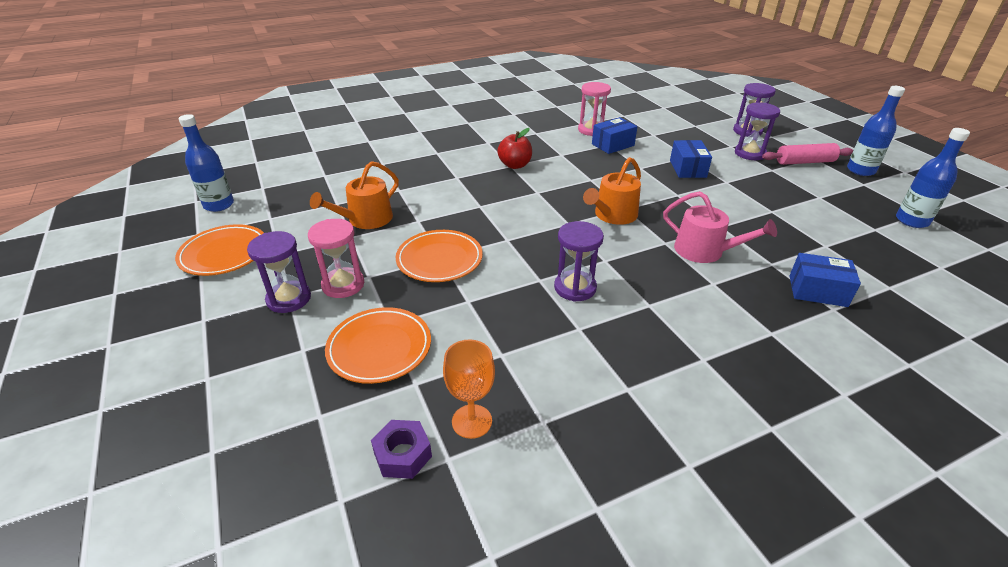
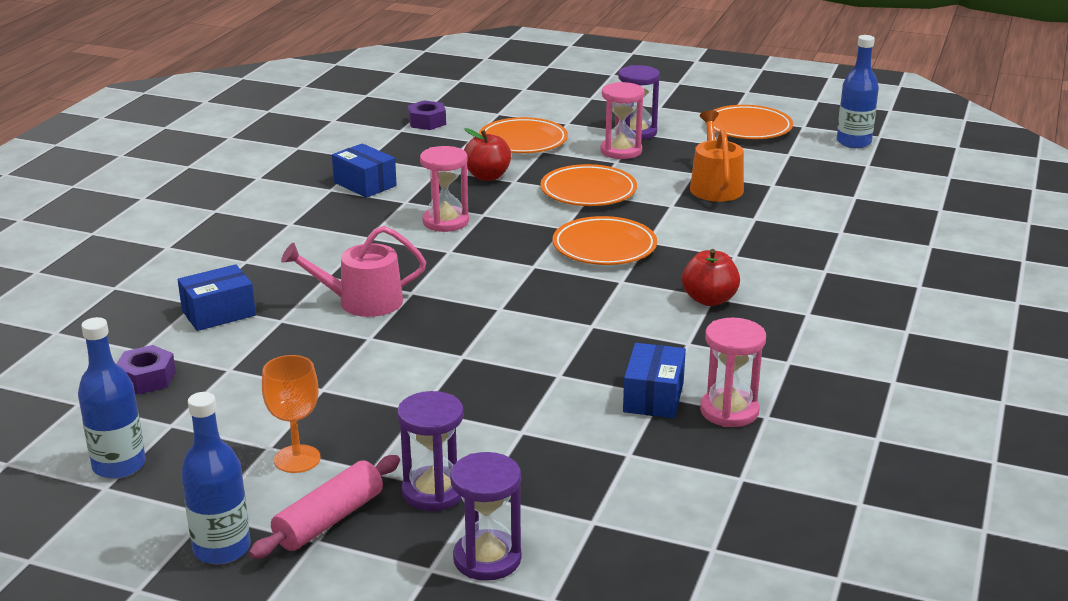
camera: 135 degrees right, 10 degrees down
orange goblet [443,340,495,439] -> orange goblet moved to [262,355,321,473]
purple hourglass [554,221,604,302] -> pink hourglass [420,146,469,232]
orange watering can [583,157,641,225] -> none
blue box [670,140,712,178] -> blue box moved to [332,143,397,198]
none -> purple nut [117,345,176,395]
none -> red apple [464,128,511,181]
none -> orange plate [552,216,657,265]

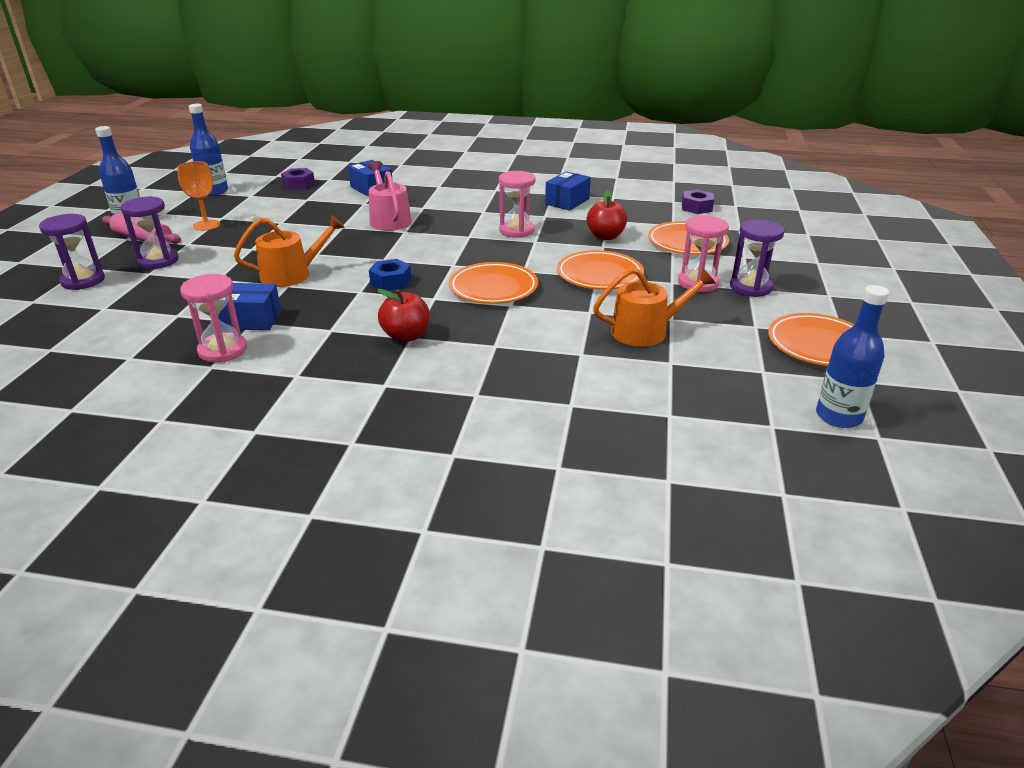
camera: 80 degrees right, 5 degrees up
none -> orange watering can [234,215,345,287]
none -> blue nut [369,259,411,290]

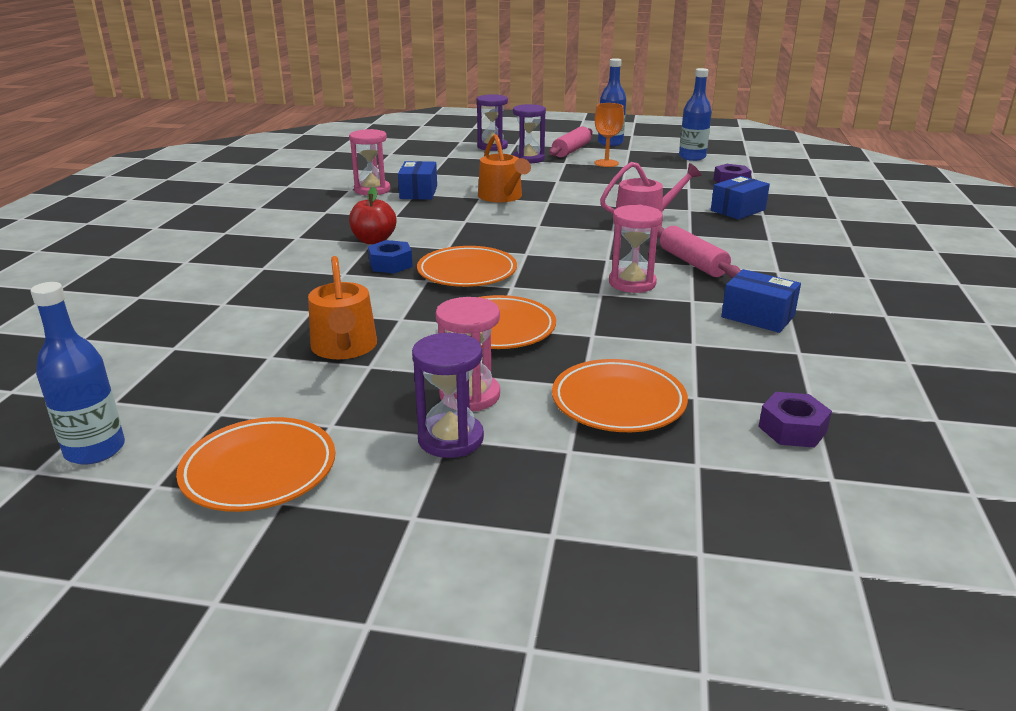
camera: 90 degrees right, 5 degrees down
blue nut [369,259,411,290] -> blue nut moved to [368,240,413,274]
red apple [587,190,627,240] -> none
none -> pink rolling pin [657,226,741,278]

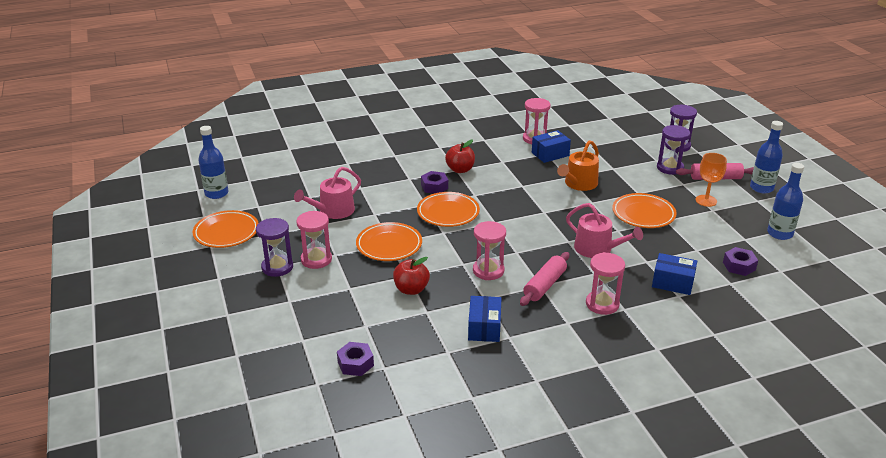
camera: 60 degrees right, 5 degrees up
orange watering can [308,256,377,359] -> pink watering can [294,167,361,219]
blue nut [368,240,413,274] -> purple nut [421,171,448,194]
orange plate [552,359,688,432] -> orange plate moved to [612,193,677,228]
none -> red apple [393,257,430,295]
none -> pink hourglass [586,252,625,315]

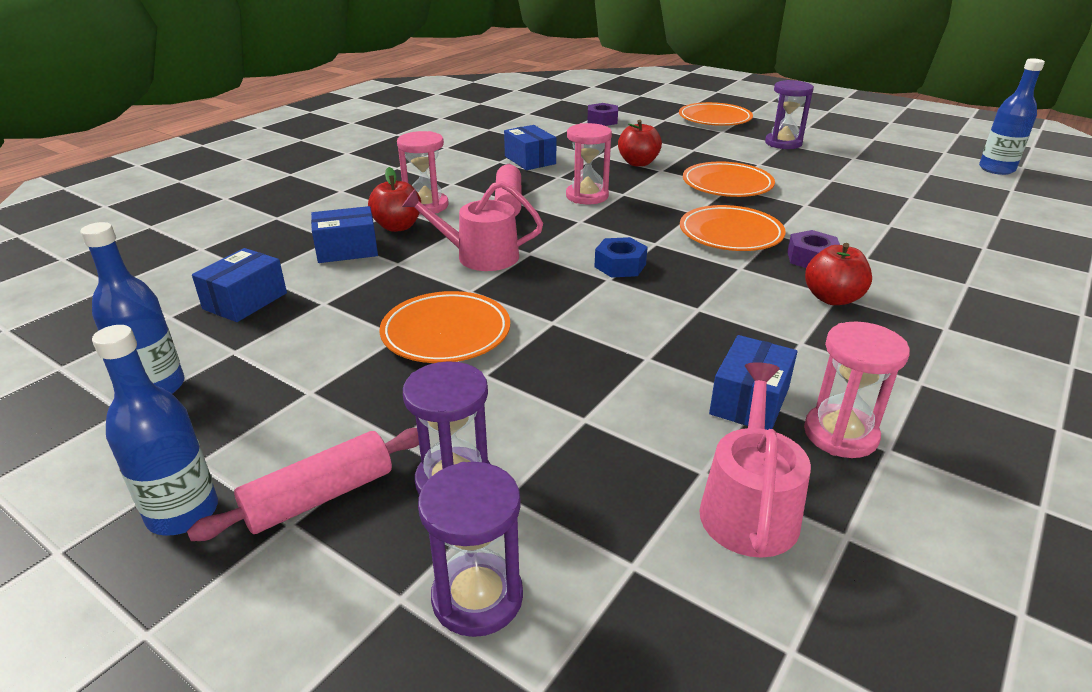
camera: 145 degrees right, 0 degrees up
orange plate [192,210,259,248] -> orange plate moved to [679,102,753,126]
pink watering can [294,167,361,219] -> pink watering can moved to [699,362,811,558]
pink hourglass [296,211,332,269] -> none
orange watering can [557,140,599,191] -> none
orange goblet [696,153,727,207] -> none
purple nut [723,247,758,276] -> blue box [192,248,287,322]
none -> red apple [368,167,421,232]
none -> blue nut [595,237,648,278]

